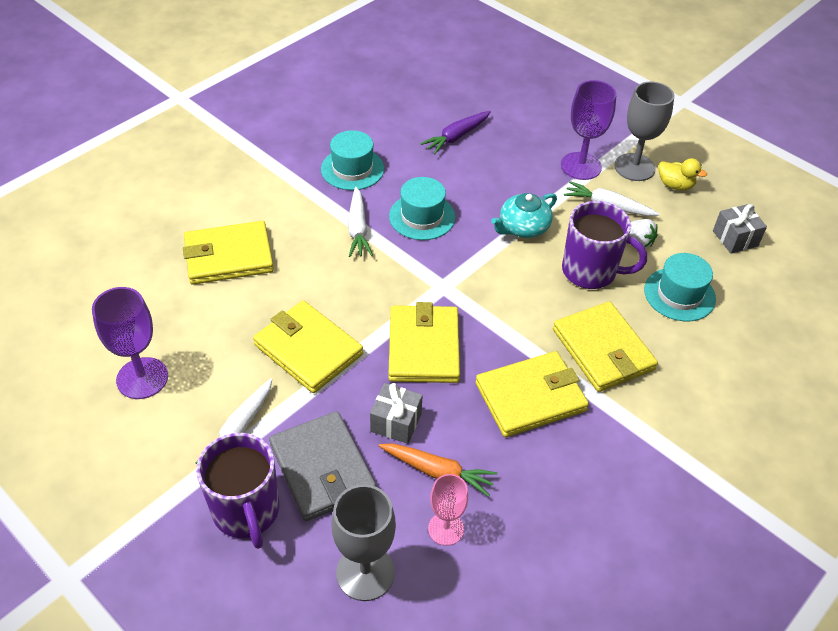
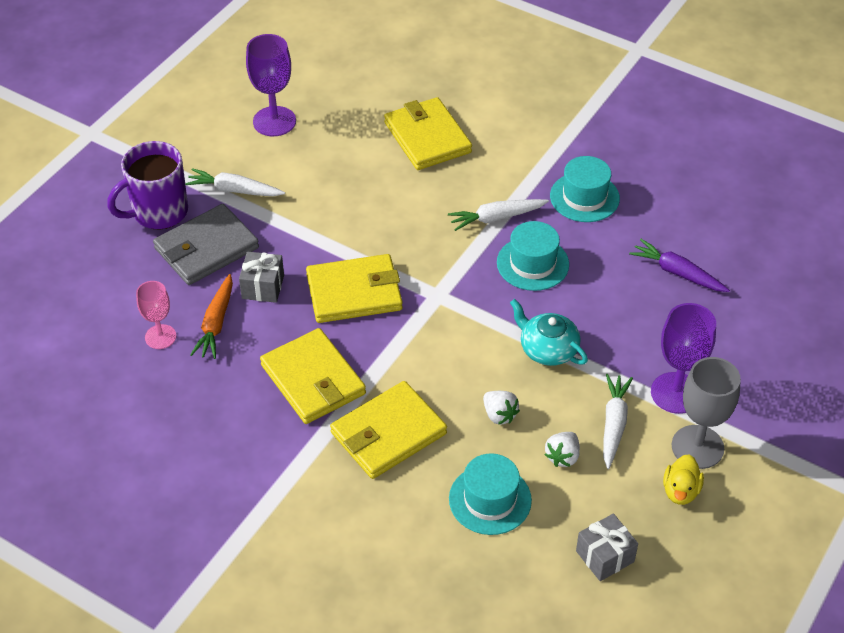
camera: 80 degrees right, 0 degrees up
yellow wallet [253,300,363,393] -> none
grey goblet [331,484,396,601] -> none
purple mug [562,201,647,289] -> white strawberry [483,391,520,425]

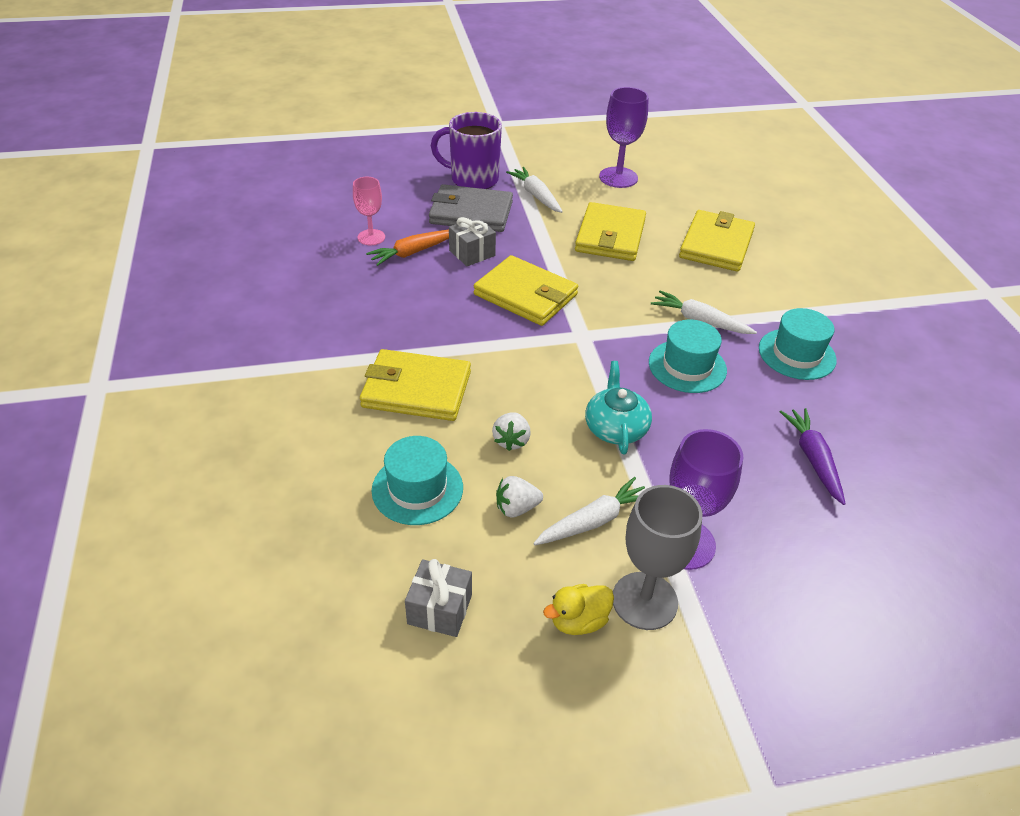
camera: 45 degrees right, 5 degrees down
yellow wallet [260,328,366,424] -> yellow wallet moved to [575,202,646,261]

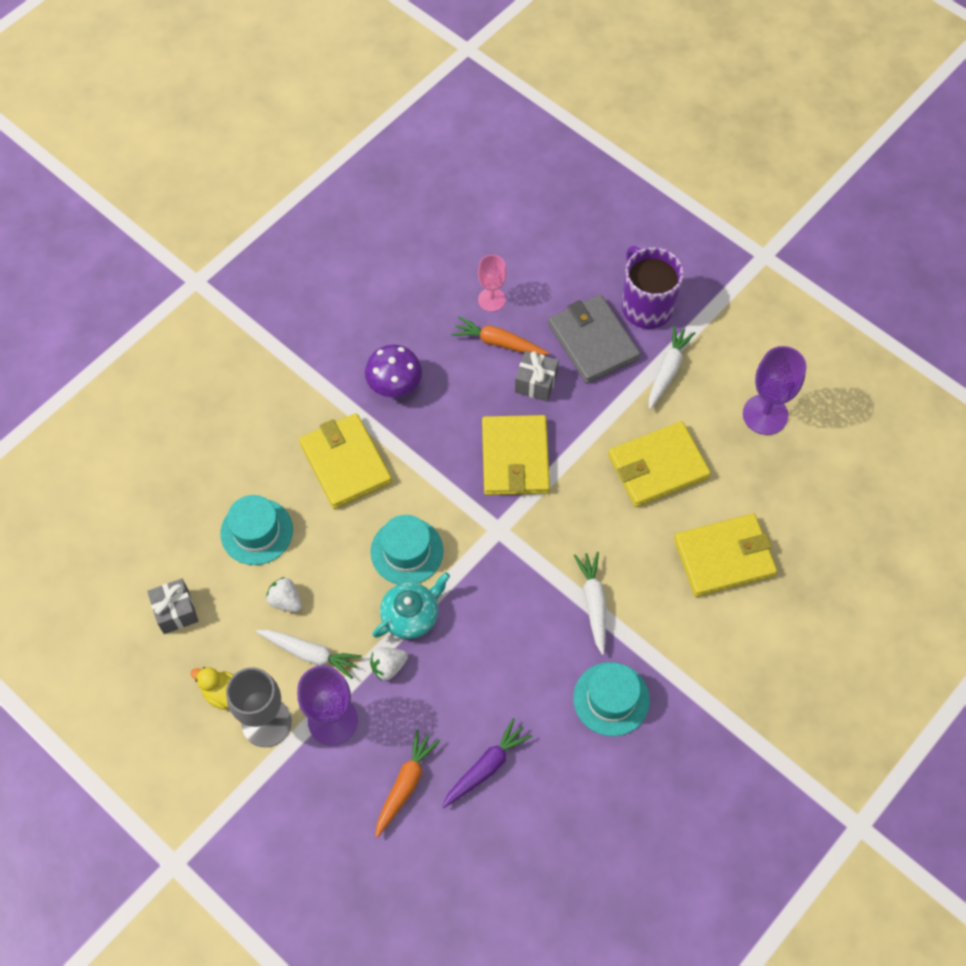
camera: 55 degrees right, 20 degrees up
white strawberry [492,412,531,451] -> white strawberry moved to [370,647,408,681]
turquoise hat [649,320,727,393] -> turquoise hat moved to [370,515,443,584]
none -> purple mushroom [365,344,422,397]
none -> orange carrot [375,729,441,838]

